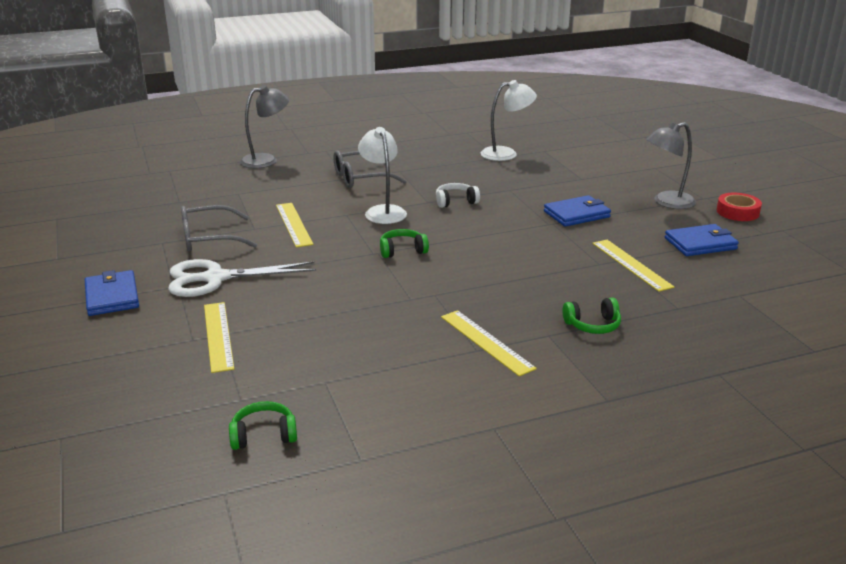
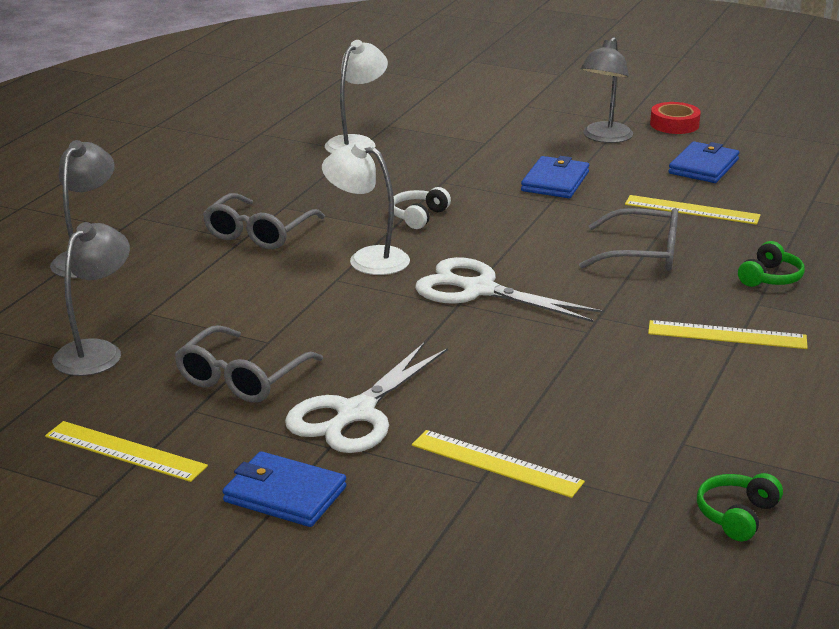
camera: 45 degrees left, 0 degrees up
yellow ruler [276,203,313,247] -> yellow ruler moved to [45,421,208,482]
green headphones [380,229,429,258] -> white scissors [415,257,604,322]
none -> grey lamp [52,222,130,376]
none -> grey glasses [579,208,678,271]

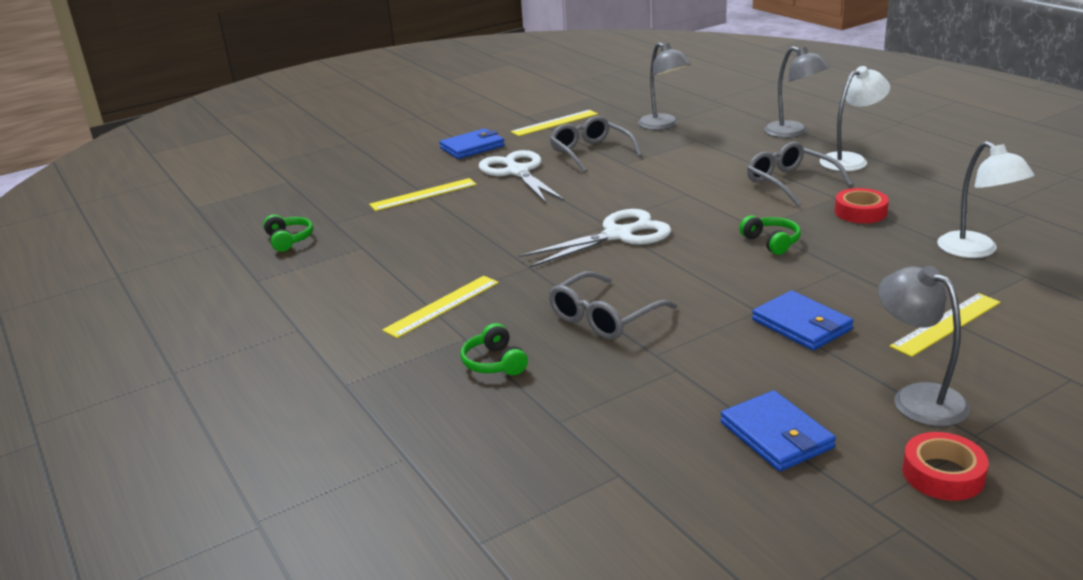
camera: 125 degrees right, 0 degrees up
white lamp [322,142,410,275] -> white lamp moved to [820,66,890,171]
white headphones [394,187,451,229] -> green headphones [739,215,801,255]
yellow ruler [625,195,761,225] -> yellow ruler moved to [890,293,1001,357]
none -> red tape [835,188,889,223]

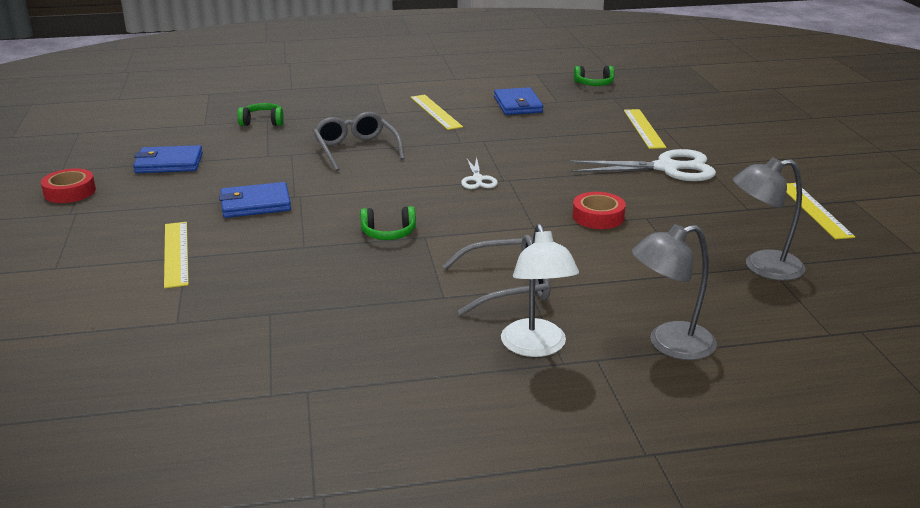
camera: 110 degrees right, 0 degrees up
blue wallet [439,128,505,159] -> blue wallet moved to [494,87,543,115]
green headphones [460,323,528,375] -> green headphones moved to [237,103,284,126]
white scissors [519,209,671,268] -> white scissors [461,157,498,189], size x0.51
grey glasses [549,116,642,173] -> none
red tape [835,188,889,223] -> red tape moved to [572,192,626,229]
grey lamp [878,266,970,427] -> none
white lamp [937,141,1034,258] -> none

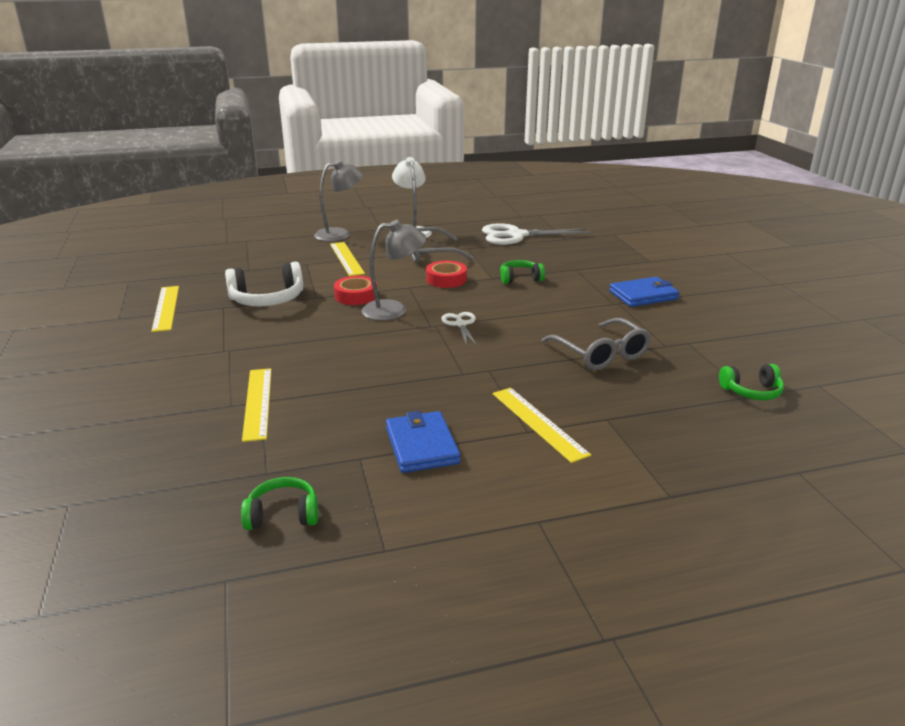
camera: 175 degrees right, 0 degrees up
red tape [41,168,96,203] -> red tape moved to [426,261,467,288]
blue wallet [133,145,203,173] -> none
yellow ruler [164,222,189,288] -> yellow ruler moved to [330,242,365,276]
white scissors [569,149,716,181] -> white scissors moved to [482,223,591,245]
grey lamp [733,157,805,281] -> grey lamp moved to [362,220,426,321]
none -> white headphones [225,262,303,306]

